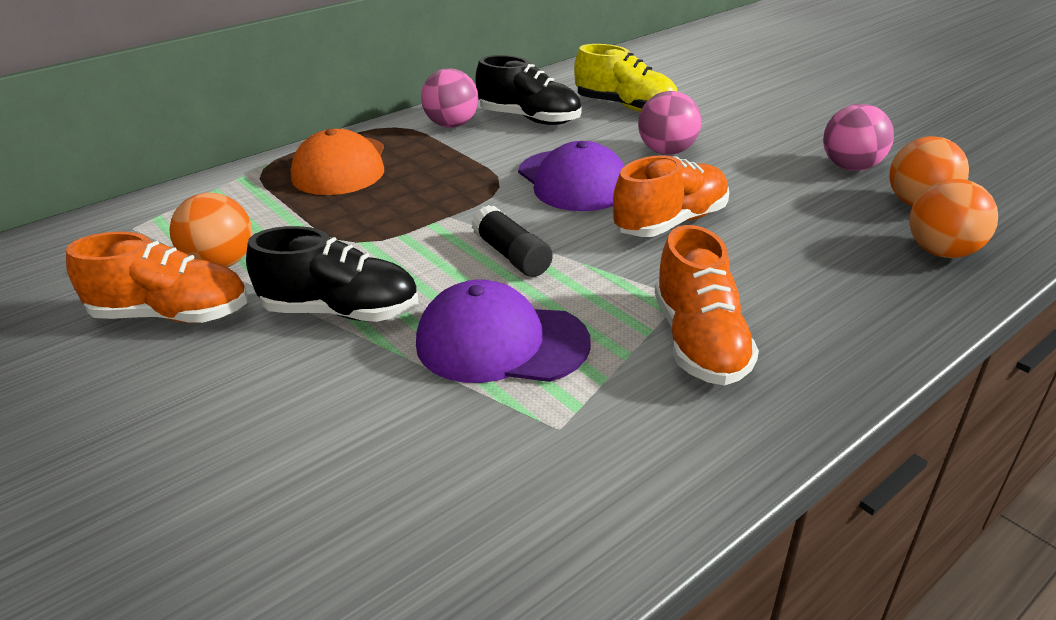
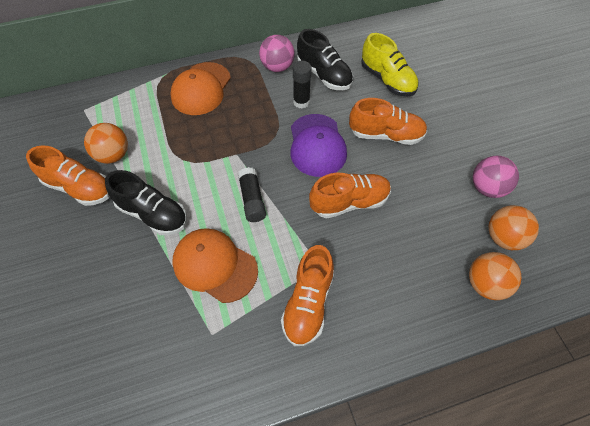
camera: 20 degrees right, 25 degrees up
purple cap [416,280,591,383] -> orange cap [172,228,258,303]
pink ball [638,91,701,155] -> orange shoe [349,98,427,145]
none -> black glue stick [293,61,312,109]

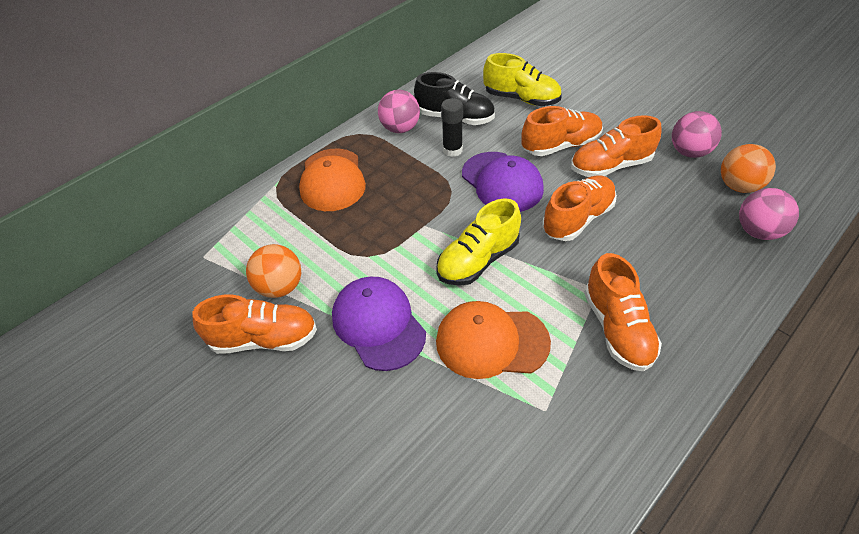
camera: 25 degrees left, 10 degrees down
black shoe [105,170,187,235] -> purple cap [332,277,426,371]
black glue stick [238,167,266,222] -> yellow shoe [436,198,521,286]
orange ball [469,252,521,300] -> pink ball [739,188,799,240]
none -> orange shoe [571,115,662,177]

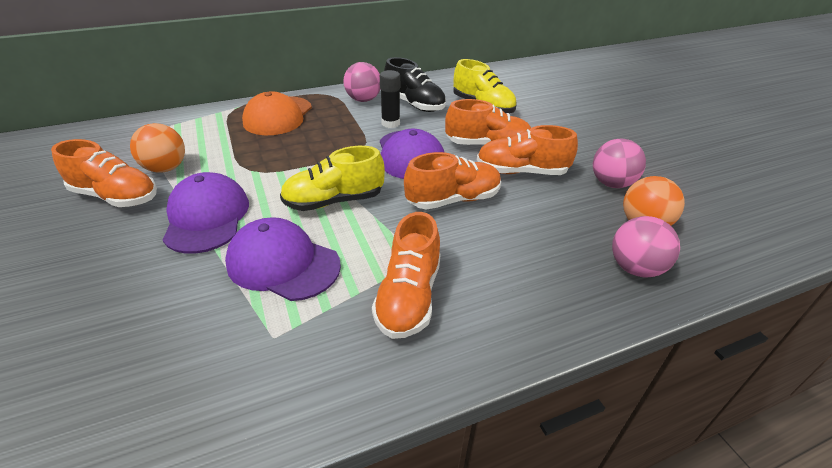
camera: 20 degrees right, 10 degrees down
orange cap [436,301,551,379] -> purple cap [225,217,341,301]

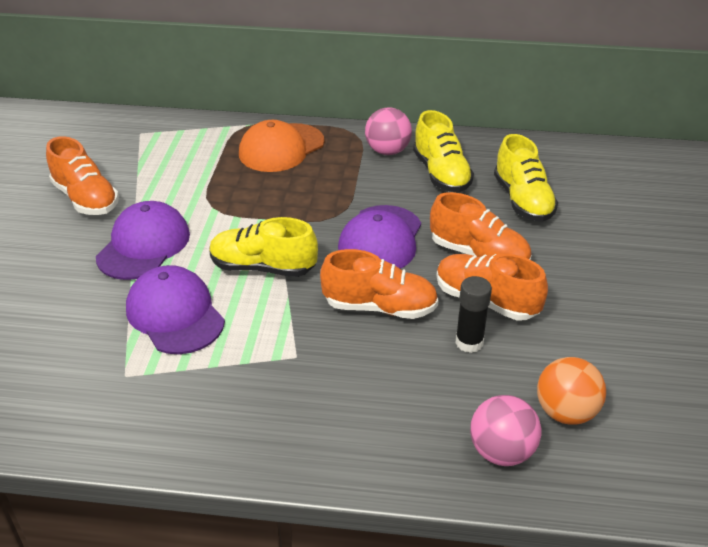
camera: 30 degrees right, 0 degrees up
orange ball [130,123,185,172] -> none
orange shoe [372,212,441,339] -> none
black glue stick [380,70,400,128] -> black glue stick moved to [455,276,492,353]
black shoe [384,57,446,112] -> yellow shoe [413,110,474,192]
pink ball [593,139,646,188] -> none

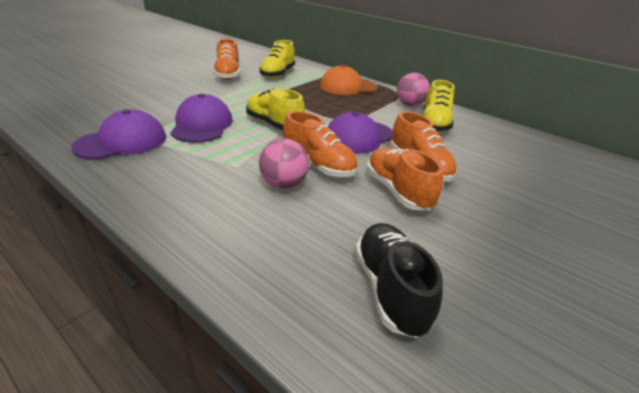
camera: 30 degrees right, 5 degrees down
purple cap [96,201,190,280] -> purple cap moved to [71,109,166,160]
black glue stick [455,276,492,353] -> none
pink ball [470,395,541,466] -> pink ball moved to [259,138,309,189]
yellow shoe [494,134,558,222] -> yellow shoe moved to [260,40,295,78]
orange ball [537,357,606,424] -> black shoe [355,223,443,338]

